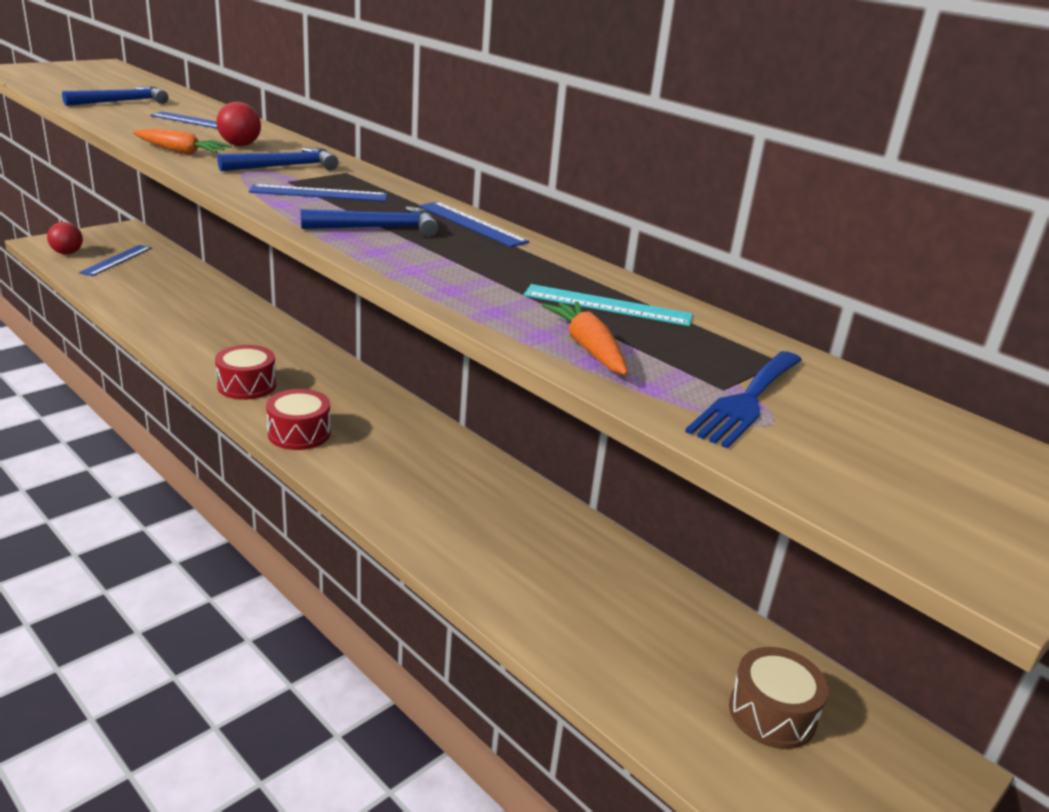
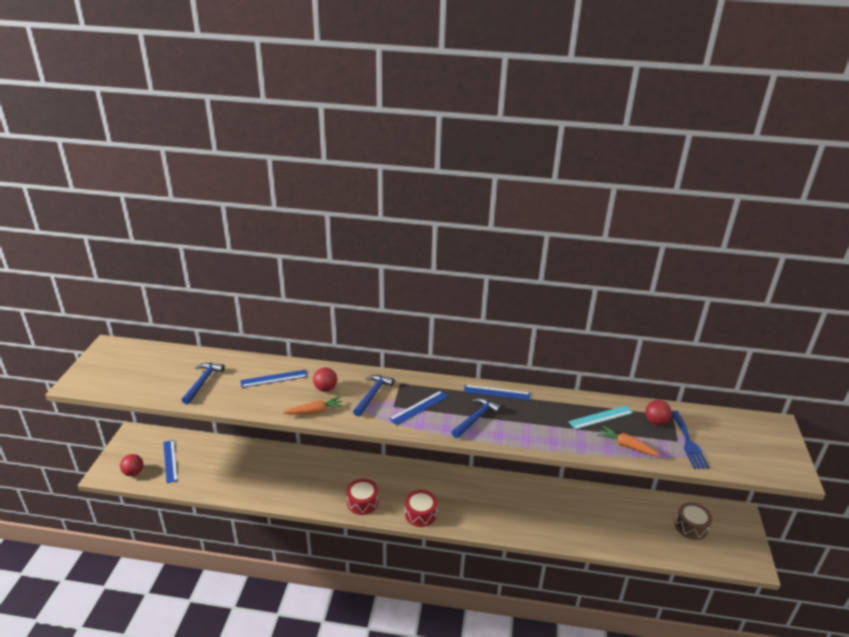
camera: 35 degrees left, 5 degrees up
none -> red ball [645,400,672,425]

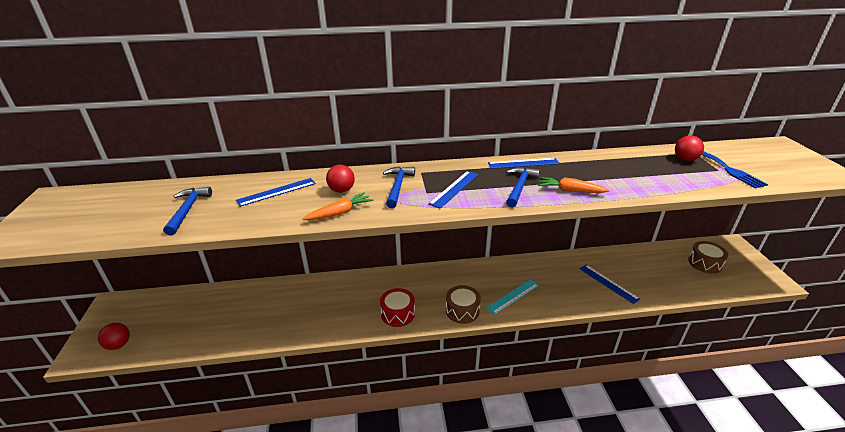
camera: 15 degrees left, 0 degrees up
blue ruler [163,440,178,483] -> blue ruler moved to [580,265,640,304]
red drum [405,490,437,527] -> brown drum [446,285,481,324]
turquoise ruler [568,405,633,429] -> turquoise ruler moved to [486,279,539,315]
orange carrot [597,426,660,456] -> orange carrot moved to [538,177,610,193]

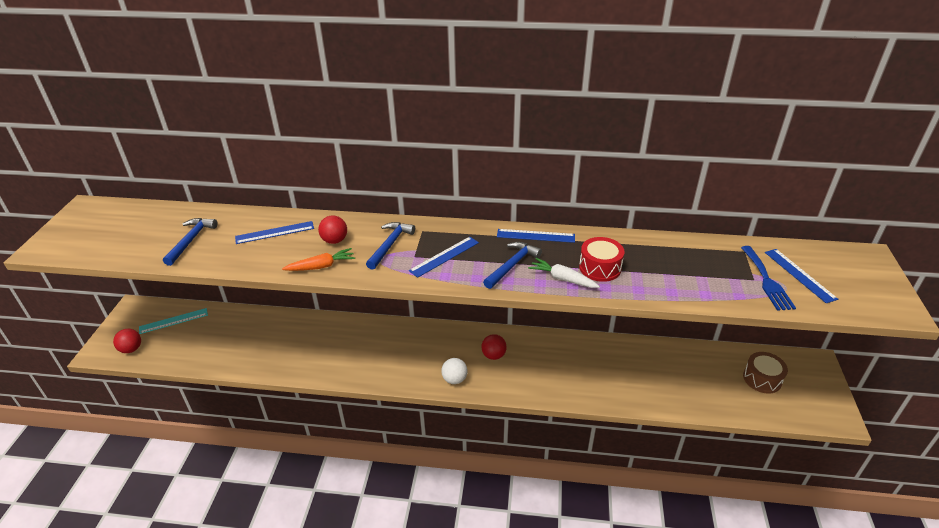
camera: 15 degrees right, 5 degrees up
red drum [380,288,415,327] -> red drum moved to [579,237,624,282]
brown drum [446,285,481,324] -> white ball [441,358,467,384]
turquoise ruler [486,279,539,315] -> turquoise ruler moved to [139,308,208,334]
orange carrot [538,177,610,193] -> white carrot [528,258,600,288]
blue ruler [580,265,640,304] -> blue ruler moved to [765,249,838,303]
red ball [675,136,704,161] -> red ball moved to [481,334,507,360]

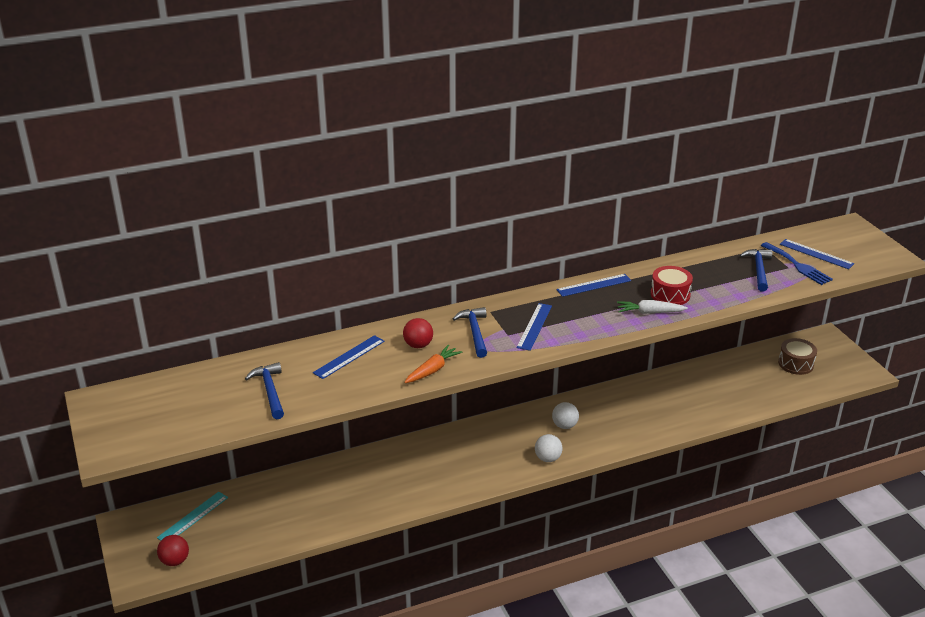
camera: 30 degrees left, 5 degrees down
red ball [481,334,507,360] -> white ball [552,402,579,429]
blue hammer [483,242,542,289] -> blue hammer moved to [740,249,772,292]

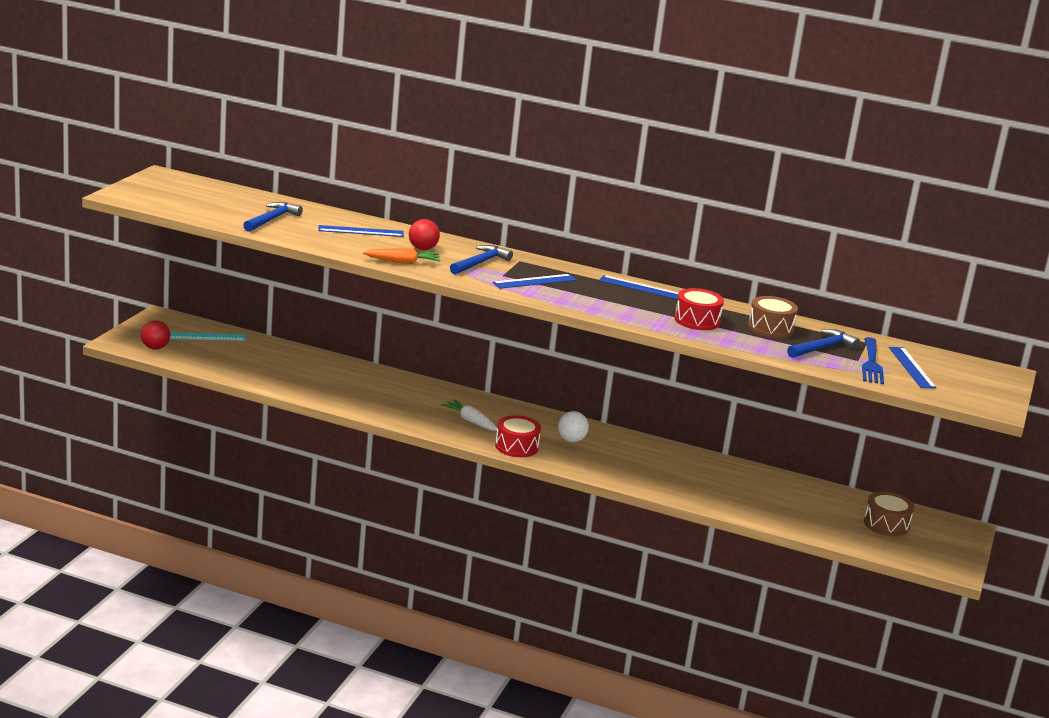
camera: 40 degrees right, 10 degrees down
white ball [535,434,563,462] -> red drum [495,415,541,457]
white carrot [617,300,688,314] -> white carrot moved to [441,400,497,431]
none -> brown drum [748,296,798,338]

